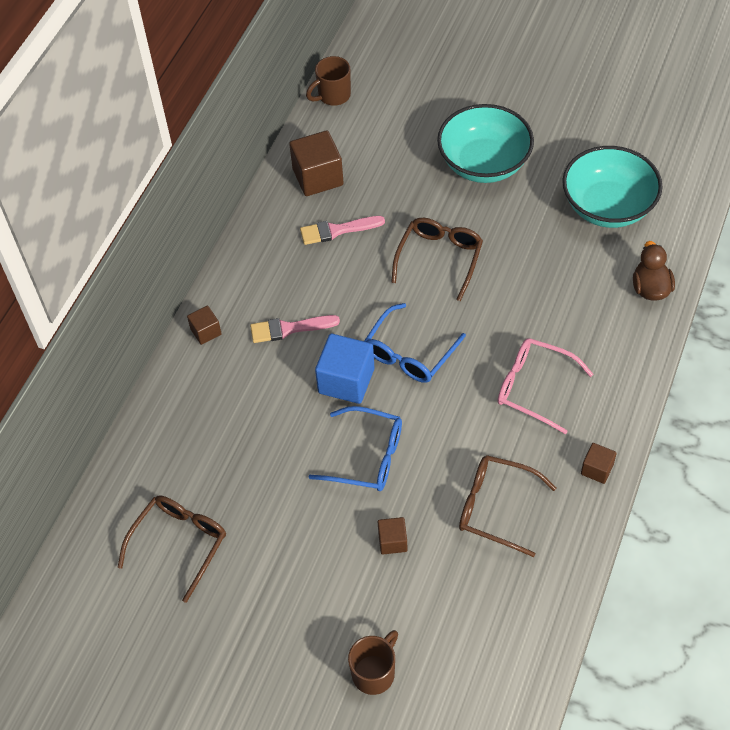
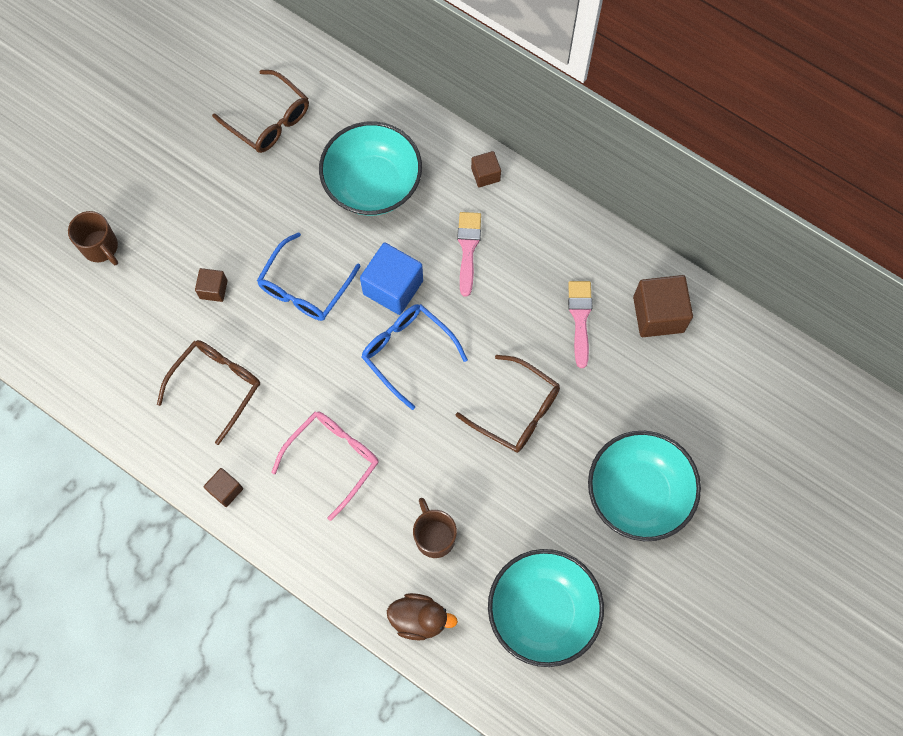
camera: 100 degrees right, 15 degrees up
brown mug [306,56,351,106] -> brown mug moved to [413,498,457,558]
none -> turquoise bowl [319,121,422,216]

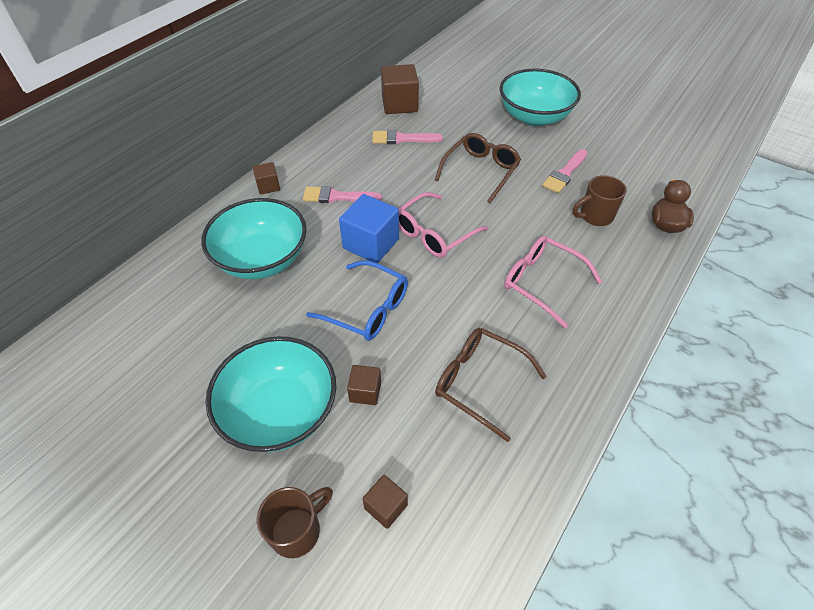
camera: 90 degrees left, 20 degrees down
brown cube [204,468,243,507] -> brown cube moved to [362,475,408,529]
brown glasses [212,70,309,153] -> none
blue glasses [362,304,468,410] -> pink glasses [398,192,488,258]
turquoise bowl [488,549,604,667] -> turquoise bowl moved to [206,336,336,452]
none -> pink brush [542,149,587,193]

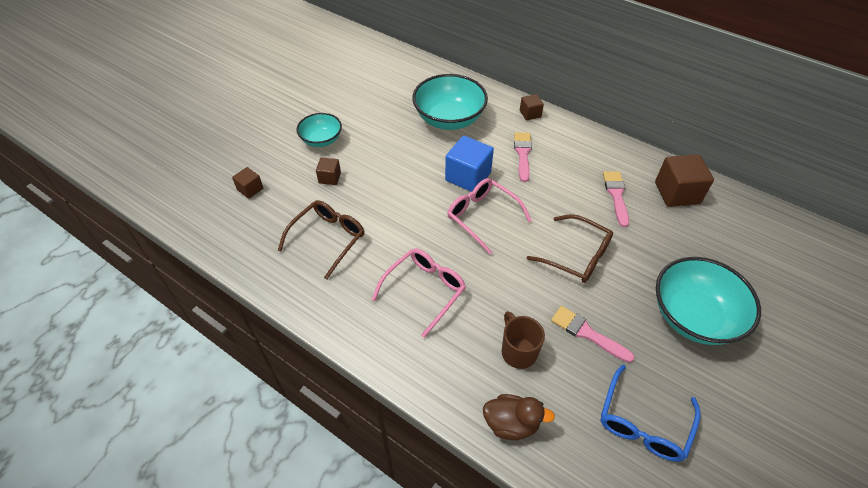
camera: 90 degrees right, 0 degrees up
turquoise bowl [206,336,336,452] -> turquoise bowl [297,113,342,147], size x0.59
brown mug [257,487,333,558] -> none
blue glasses [306,260,408,341] -> blue glasses moved to [601,365,700,462]

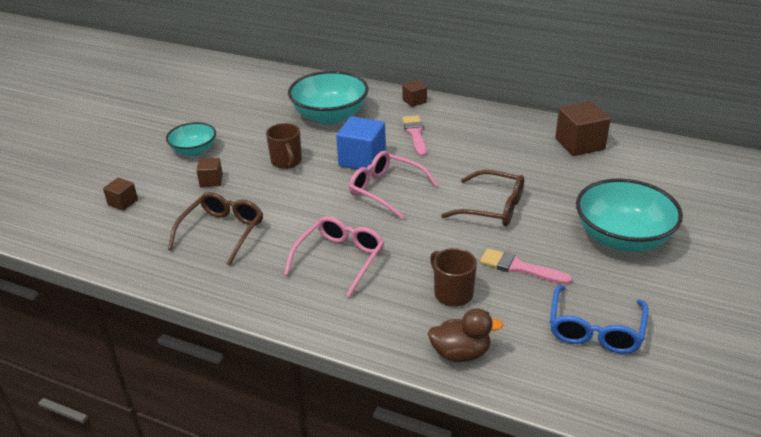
camera: 10 degrees left, 15 degrees down
pink brush [603,171,629,227] -> none
none -> brown mug [266,123,302,169]

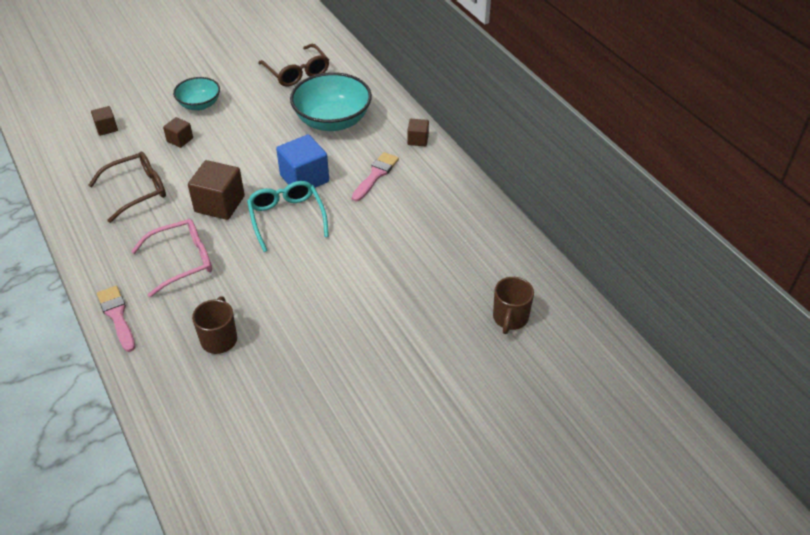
camera: 35 degrees right, 10 degrees up
brown mug [266,123,302,169] -> brown mug moved to [493,277,534,334]
pink glasses [349,151,439,220] -> turquoise glasses [247,181,329,252]
brown duck [428,308,504,362] -> none
brown glasses [441,170,524,226] -> brown glasses moved to [258,44,329,87]
pink brush [480,248,572,285] -> pink brush moved to [97,286,135,352]
blue glasses [550,285,648,354] -> none
brown cube [555,101,611,156] -> brown cube moved to [188,160,245,220]
turquoise bowl [576,178,683,252] -> none

